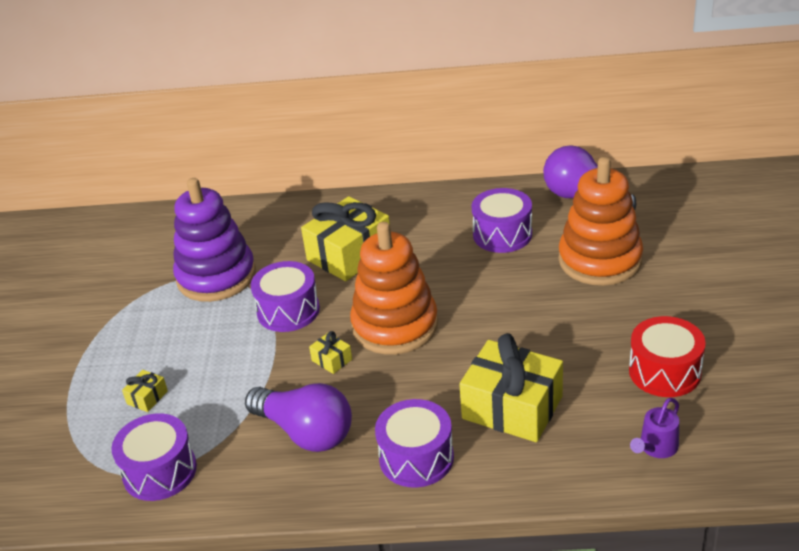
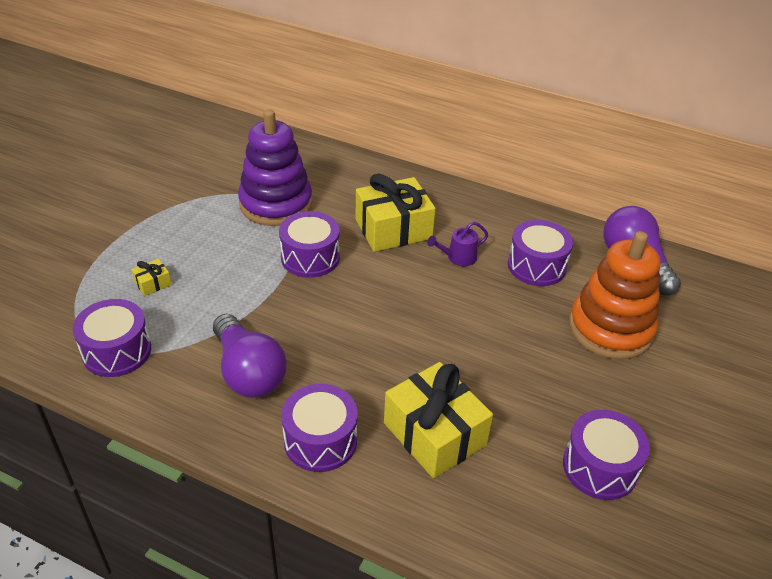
camera: 20 degrees right, 5 degrees up
yellow gift [309,331,352,374] -> none
orange stacking toy [350,222,438,355] -> none
red drum [629,316,706,397] -> purple drum [563,410,650,500]
purple watering can [630,398,679,458] -> purple watering can moved to [427,221,488,266]

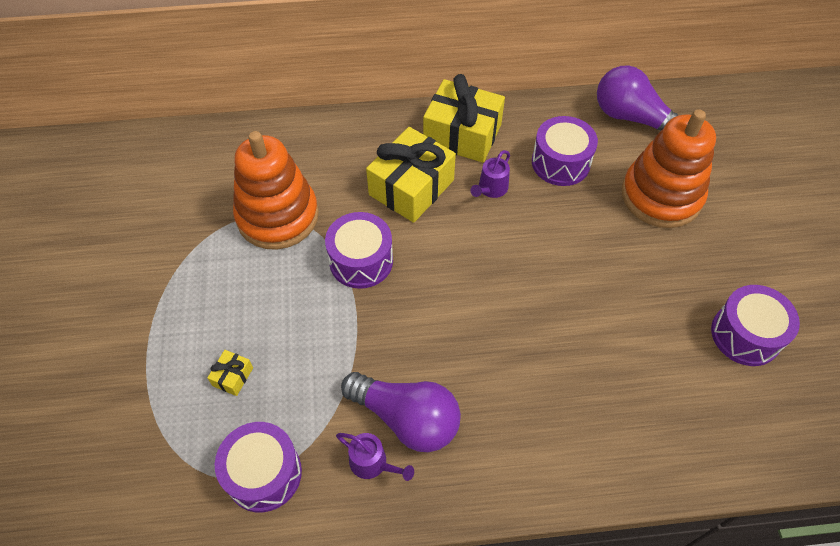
camera: 30 degrees left, 15 degrees up
purple stacking toy [238,110,312,226] -> orange stacking toy [233,131,319,250]
purple drum [281,384,358,472] -> none
yellow gift [384,362,493,478] -> yellow gift moved to [423,74,505,163]
none -> purple watering can [336,433,414,481]

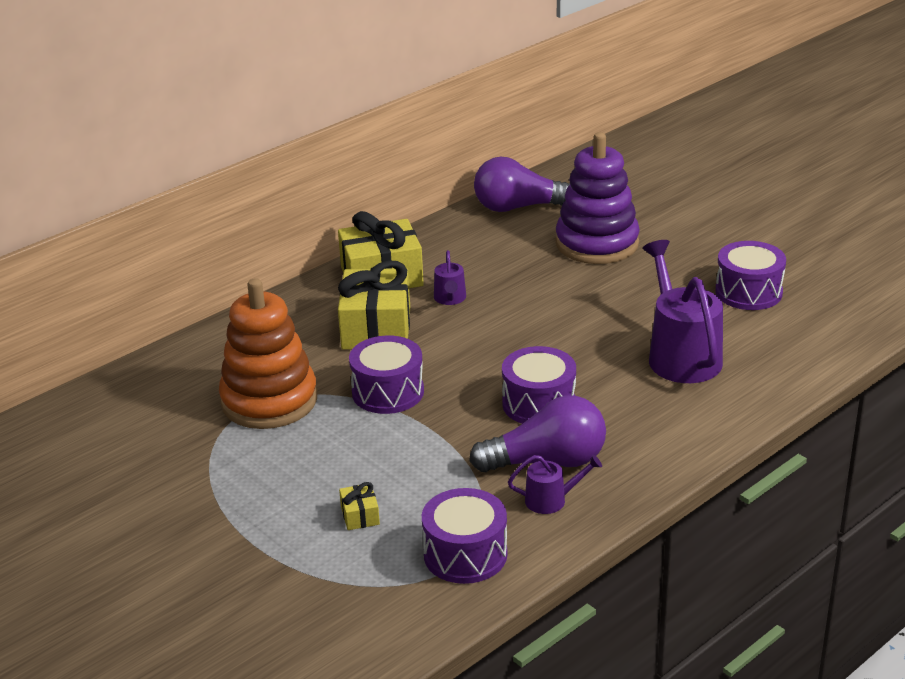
camera: 35 degrees left, 25 degrees down
purple drum [532,116,598,186] -> purple drum moved to [502,346,576,424]
orange stacking toy [621,109,716,228] -> purple stacking toy [556,132,640,264]
none -> purple watering can [643,240,723,383]

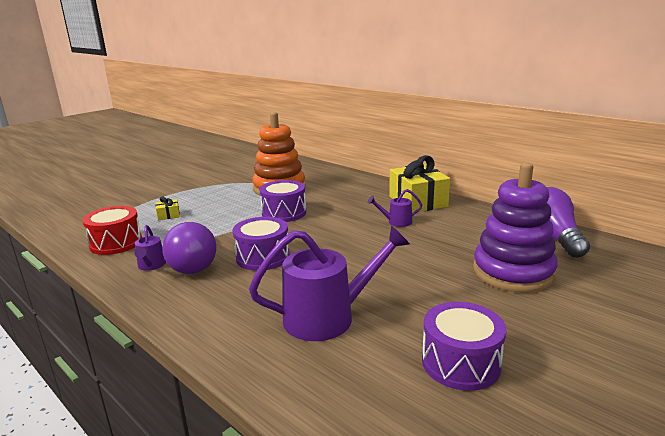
camera: 85 degrees right, 10 degrees down
yellow gift [338,261,410,350] -> none
purple drum [422,488,507,584] -> red drum [82,206,142,255]

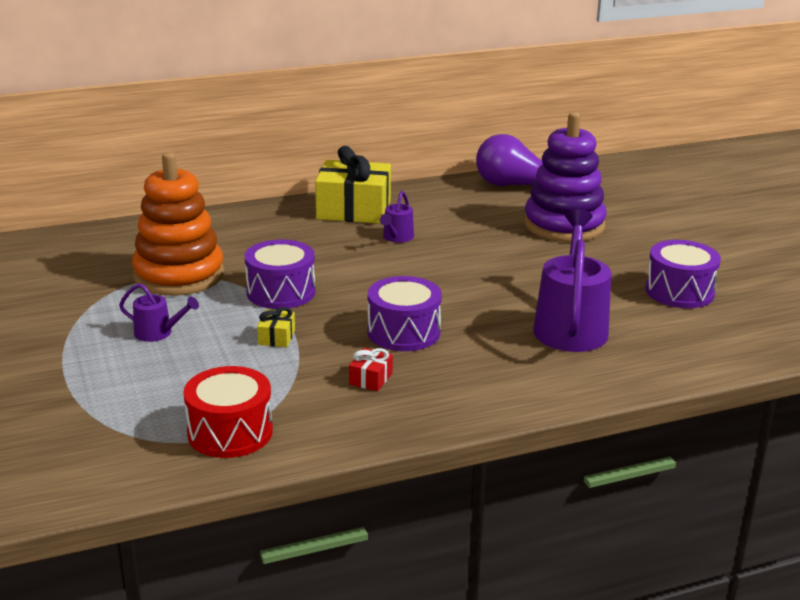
camera: 65 degrees left, 5 degrees up
purple watering can [135,225,166,271] -> purple watering can moved to [119,283,199,342]
yellow gift [155,197,180,221] -> yellow gift moved to [257,307,295,347]
purple light bulb [162,222,216,274] -> red gift [349,348,393,391]

